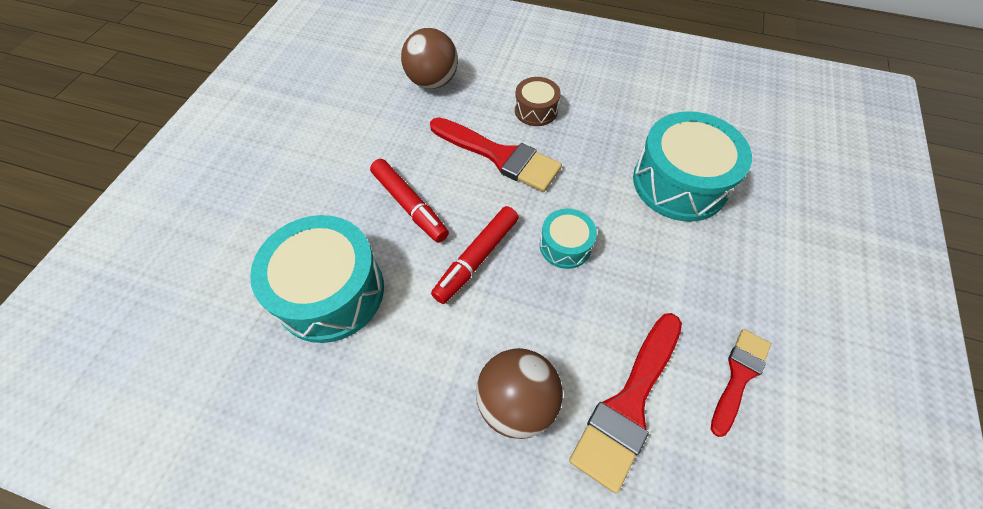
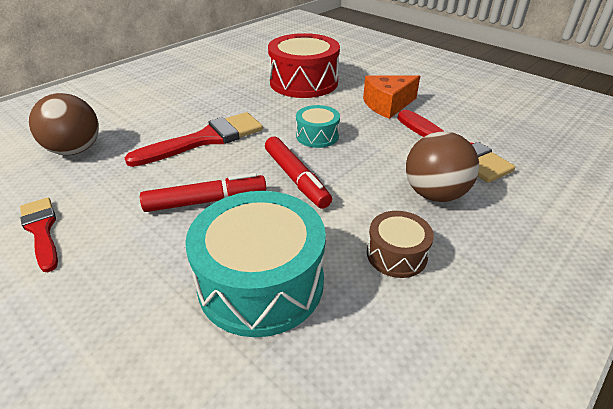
camera: 65 degrees left, 20 degrees down
brown drum [515,77,561,126] -> brown drum moved to [367,211,434,278]
turquoise drum [633,111,752,222] -> red drum [268,33,340,98]
red brush [711,329,771,437] -> red brush moved to [20,197,58,272]
none -> orange cheese [363,75,420,119]

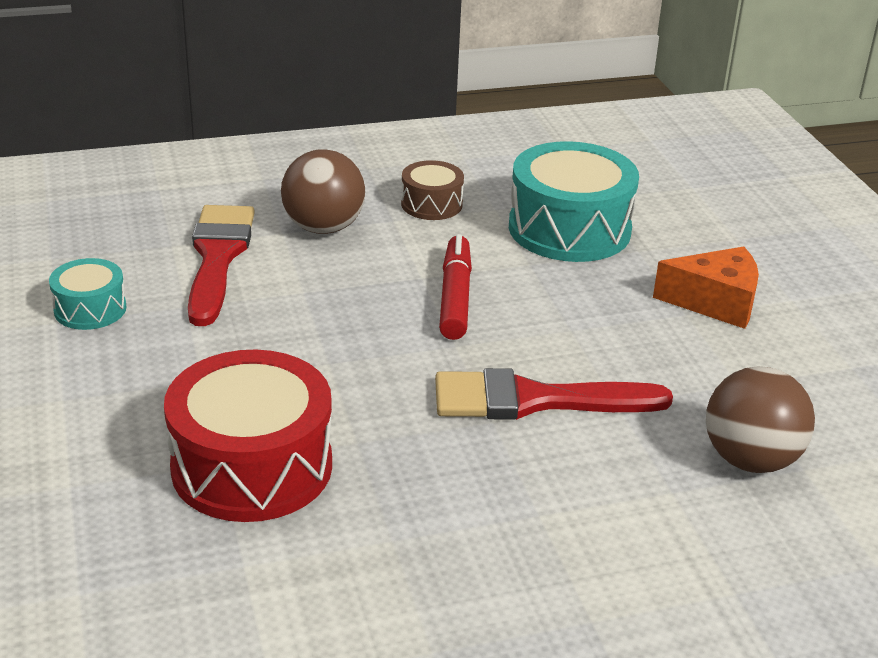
camera: 150 degrees left, 5 degrees down
red brush [20,197,58,272] -> none
red marker [140,173,266,212] -> none
turquoise drum [296,105,340,148] -> turquoise drum moved to [49,258,126,330]
orange cheese [363,75,420,119] -> orange cheese moved to [653,246,759,329]

